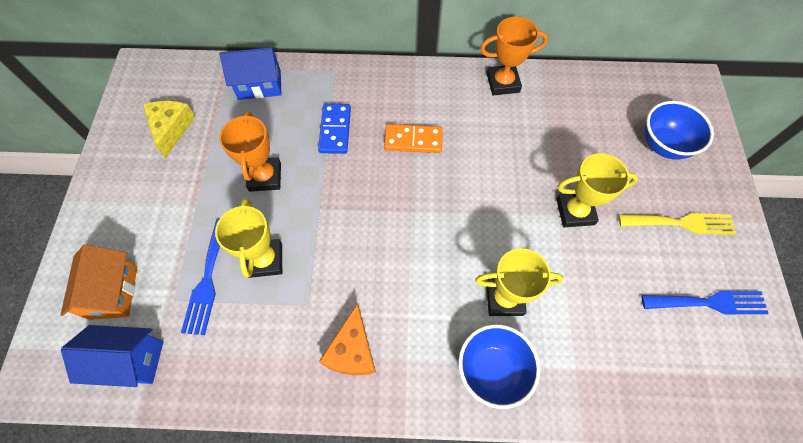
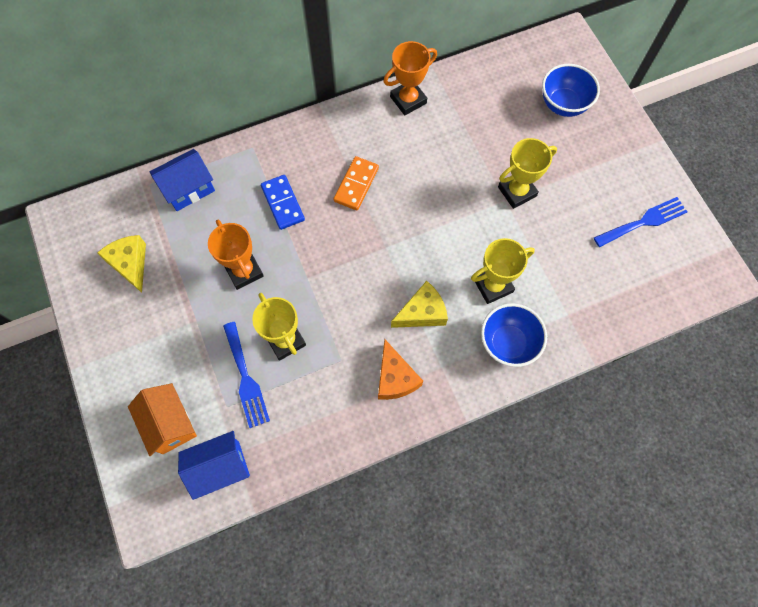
camera: 25 degrees left, 5 degrees up
orange domino [384,124,443,153] -> orange domino turned 45 degrees counterclockwise [333,156,379,210]
yellow fork [619,213,736,235] -> none
none -> yellow cheese [391,281,448,328]

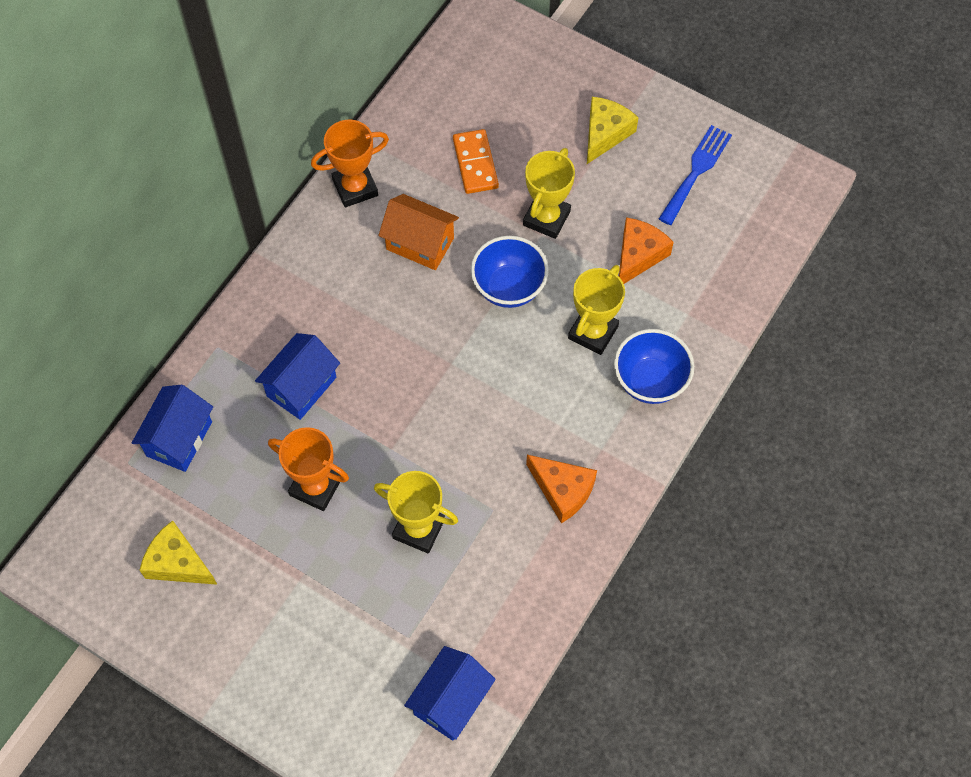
camera: 35 degrees left, 5 degrees down
orange house [128,383,197,456] -> orange house moved to [379,194,459,270]
blue fork [223,322,270,428] -> none
blue domino [261,175,305,230] -> blue house [255,333,340,420]
orange domino [333,156,379,210] -> orange domino moved to [453,129,499,194]
orange trophy [383,41,437,115] -> orange trophy turned 45 degrees clockwise [311,120,389,207]
yellow cheese [391,281,448,328] -> yellow cheese moved to [587,97,639,164]
blue bowl [542,64,600,117] -> blue bowl moved to [471,236,549,308]
none -> orange cheese [619,217,674,284]

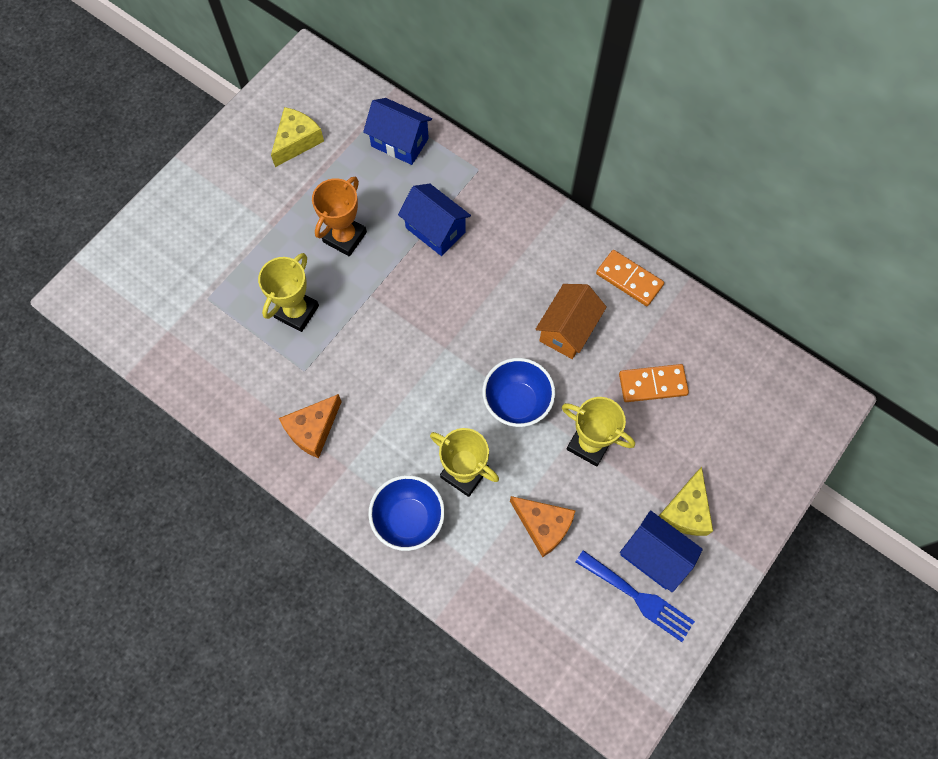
camera: 95 degrees right, 5 degrees up
orange trophy [311,120,389,207] -> orange domino [596,250,664,306]
blue house [404,646,496,740] -> blue house moved to [620,510,703,592]
yellow cheese [587,97,639,164] -> yellow cheese turned 75 degrees clockwise [659,467,713,536]

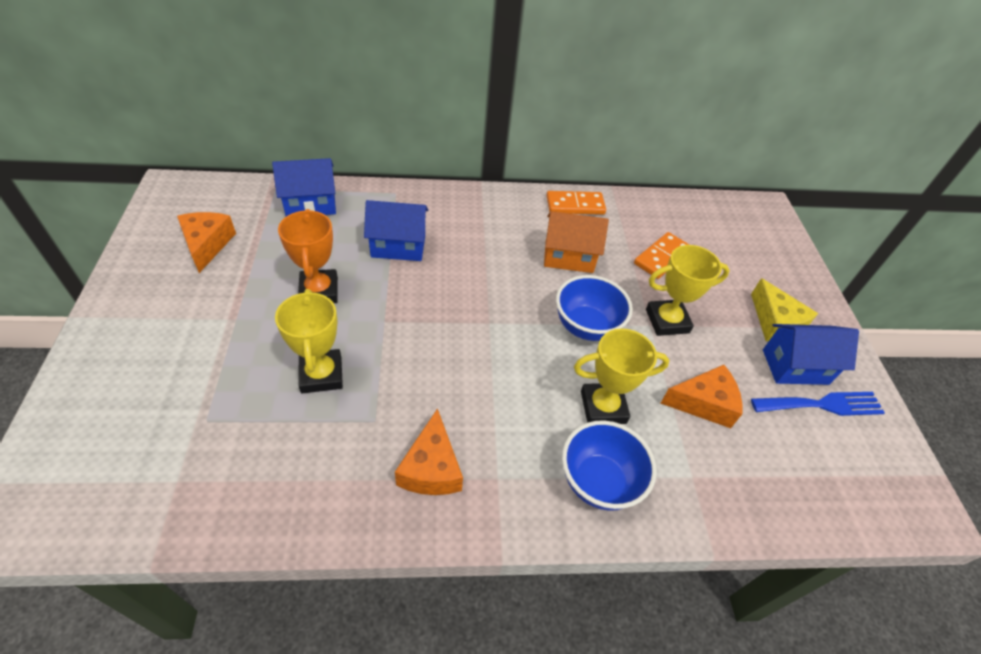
camera: 45 degrees left, 20 degrees down
yellow cheese [271,107,324,167] -> orange cheese [177,212,236,273]
orange house [536,284,607,359] -> orange house turned 75 degrees counterclockwise [544,211,609,273]

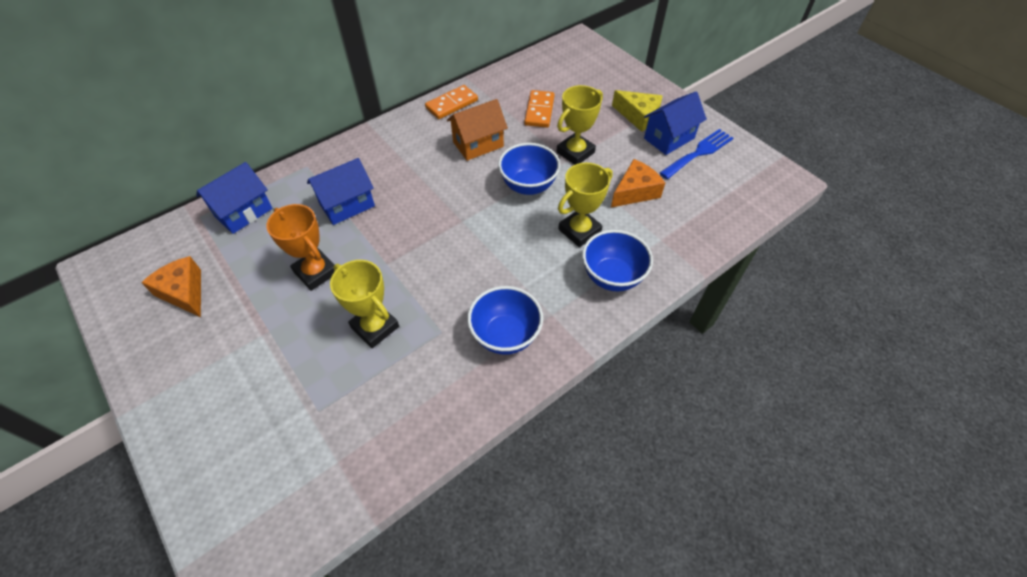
camera: 30 degrees left, 5 degrees up
orange cheese [395,408,463,495] -> blue bowl [467,286,543,355]

